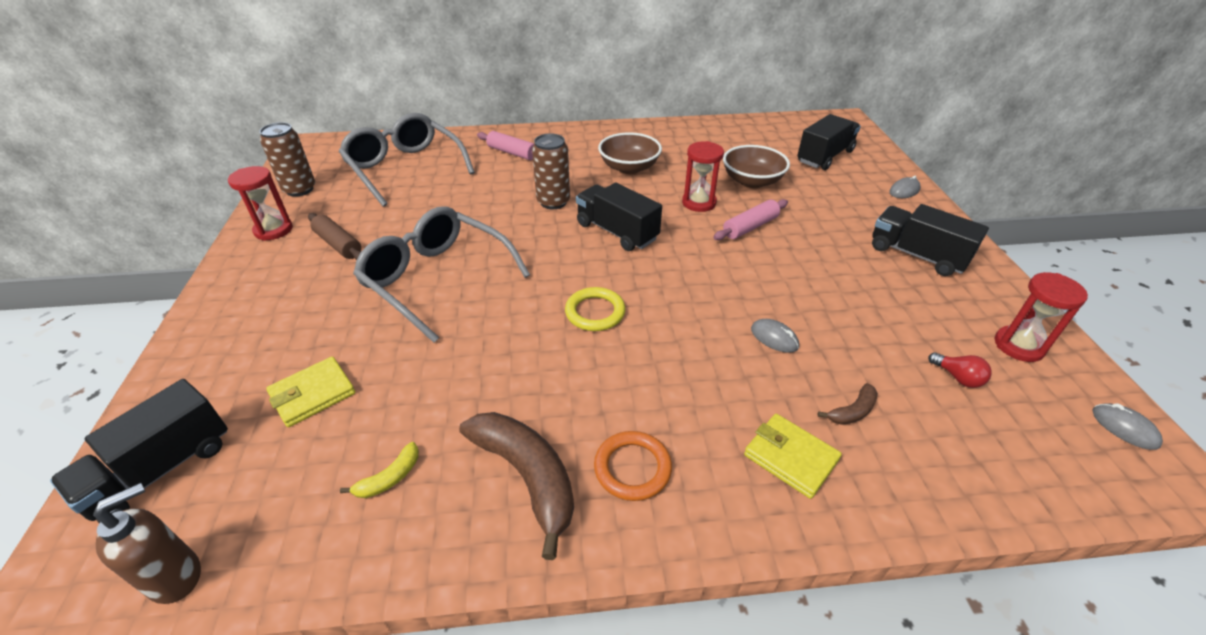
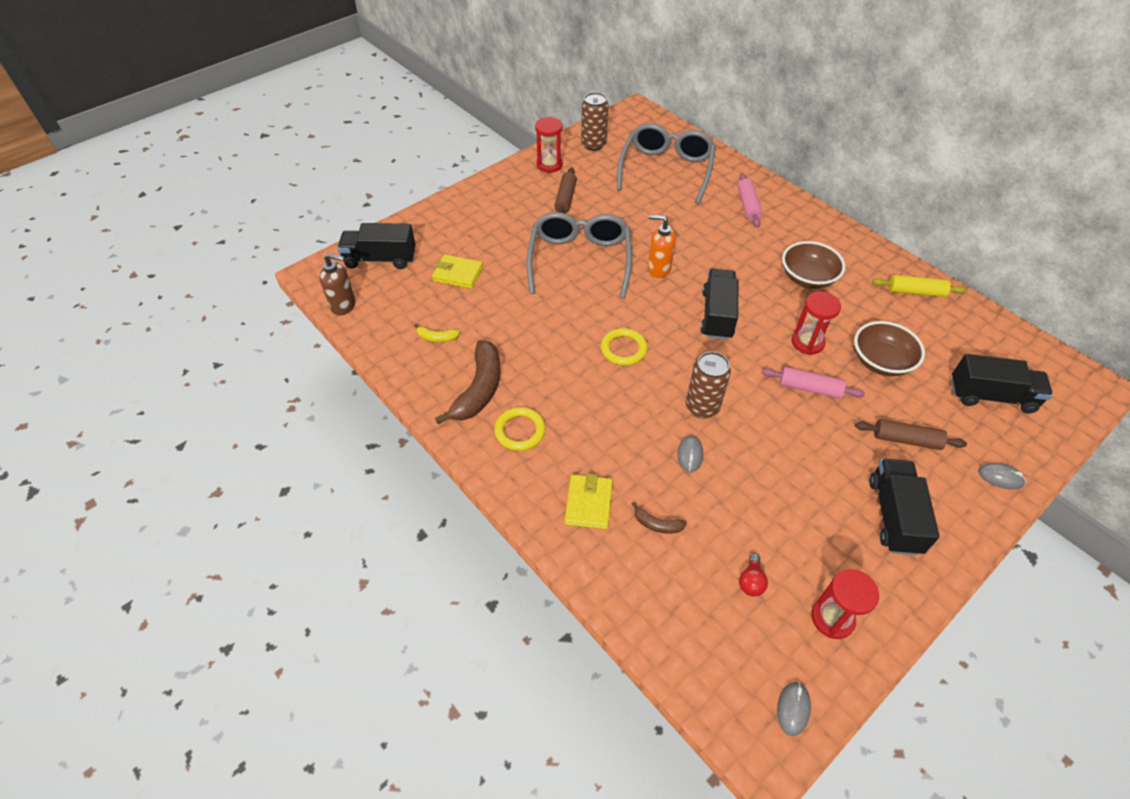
camera: 55 degrees right, 10 degrees up
brown can [532,133,570,209] -> brown can moved to [686,352,731,419]
orange ring [594,431,672,501] -> yellow ring [494,407,546,451]
none -> orange soap dispenser [648,214,676,278]
none -> brown rolling pin [855,419,967,450]
none -> yellow rolling pin [872,275,967,297]

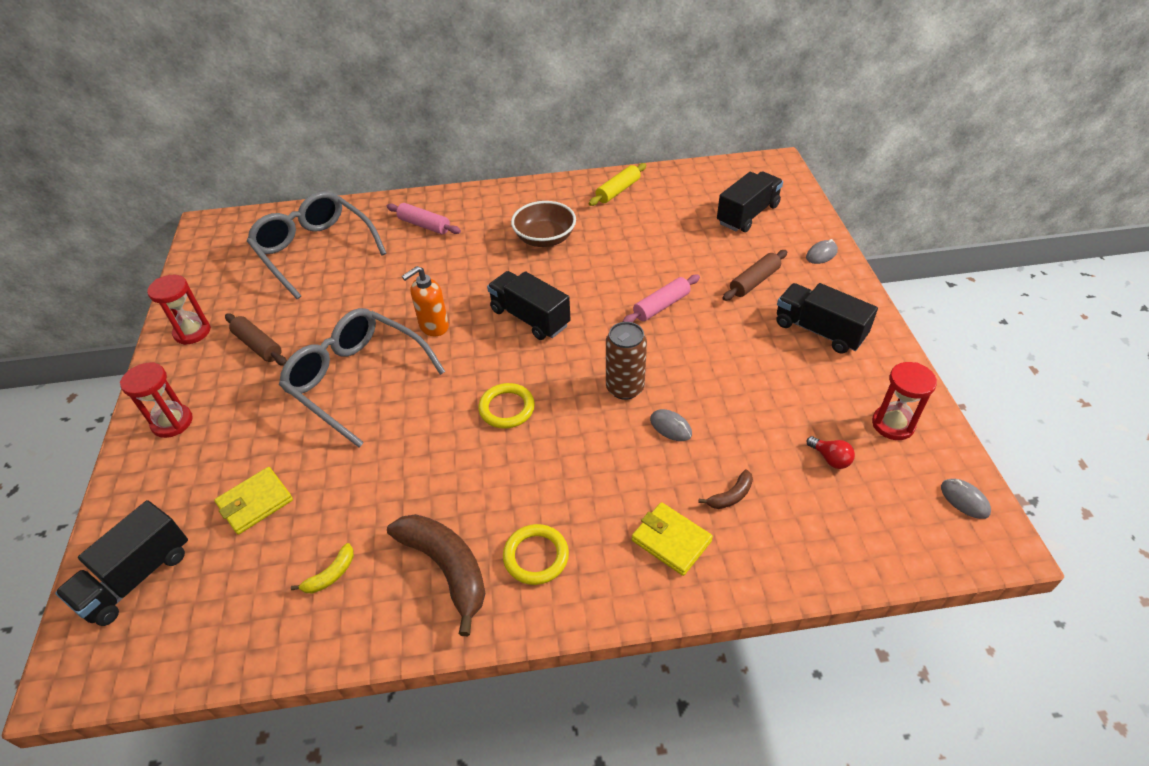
camera: 55 degrees left, 5 degrees down
brown soap dispenser [320,253,356,315] -> none
brown can [581,92,609,151] -> none
red hourglass [791,291,841,355] -> red hourglass moved to [120,362,193,438]
brown bowl [854,321,925,376] -> none

